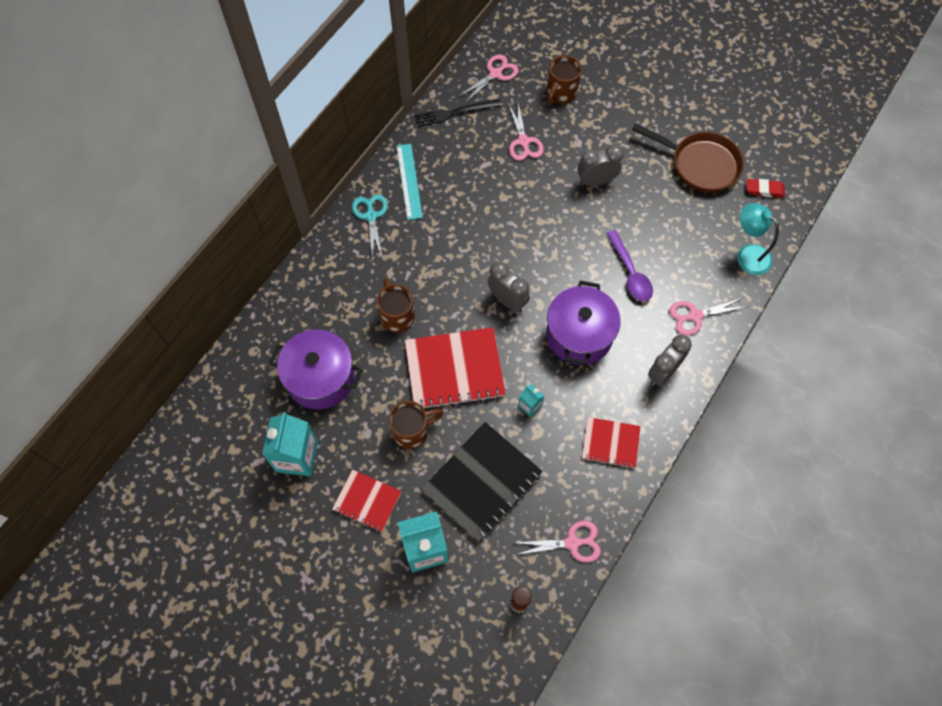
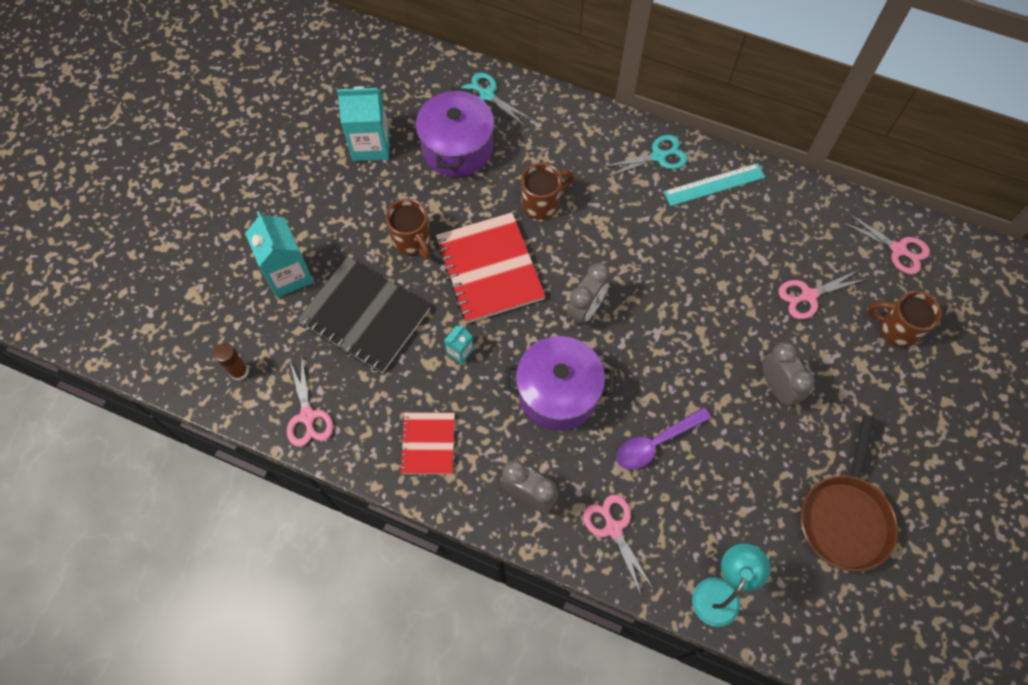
camera: 80 degrees right, 0 degrees up
red notebook [332,469,401,532] -> none
black fork [415,99,501,127] -> none
red eraser [747,179,785,198] -> none
none -> turquoise scissors [461,72,534,127]

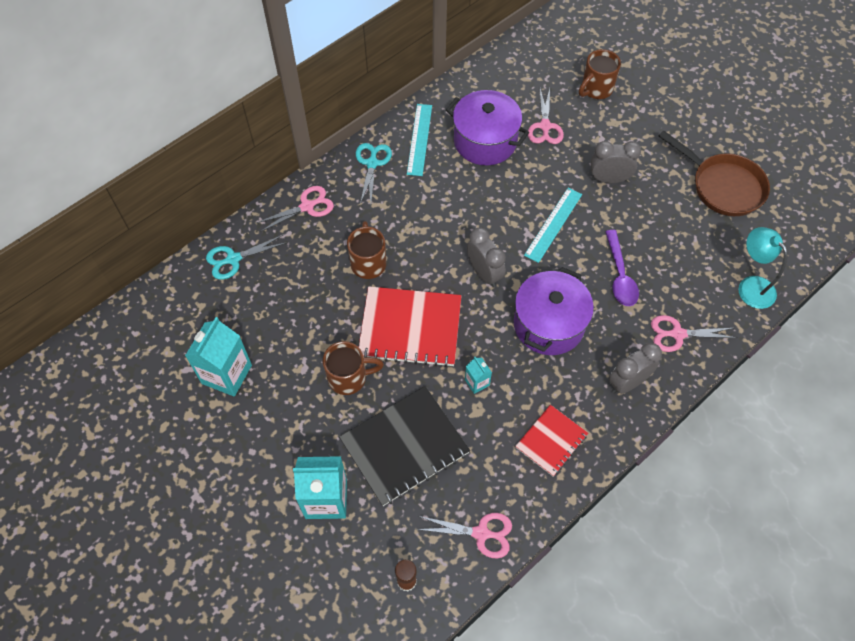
camera: 65 degrees left, 5 degrees down
red notebook [399,412,455,474] -> red notebook turned 75 degrees counterclockwise [515,405,588,476]
purple pot [416,87,494,177] -> purple pot moved to [446,90,529,165]
pink scissors [842,213,930,274] -> pink scissors moved to [256,186,334,232]
none -> turquoise ruler [524,188,582,263]

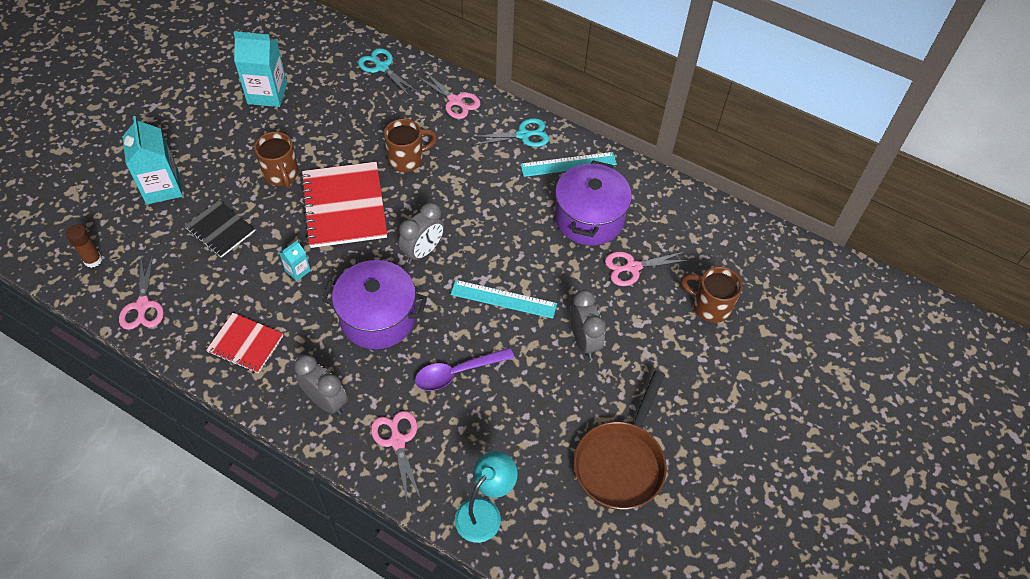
camera: 70 degrees right, 5 degrees down
black notebook [339,386,470,506] -> black notebook [184,200,255,258], size x0.57

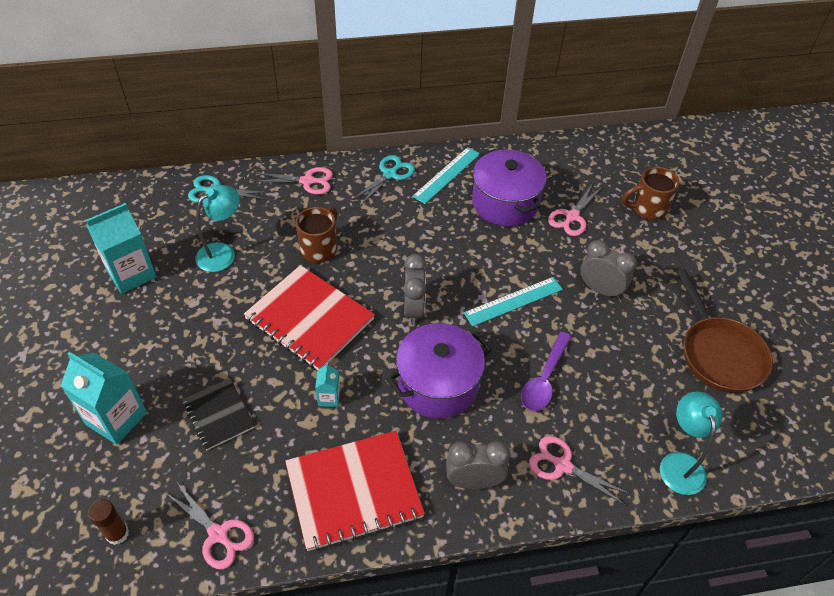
camera: 40 degrees left, 5 degrees down
black notebook [184,200,255,258] -> black notebook turned 60 degrees clockwise [182,378,255,450]
red notebook [206,313,283,373] -> red notebook [285,431,425,551], size x1.74
brown mug [254,132,299,188] -> none
none -> turquoise lamp [195,185,240,272]

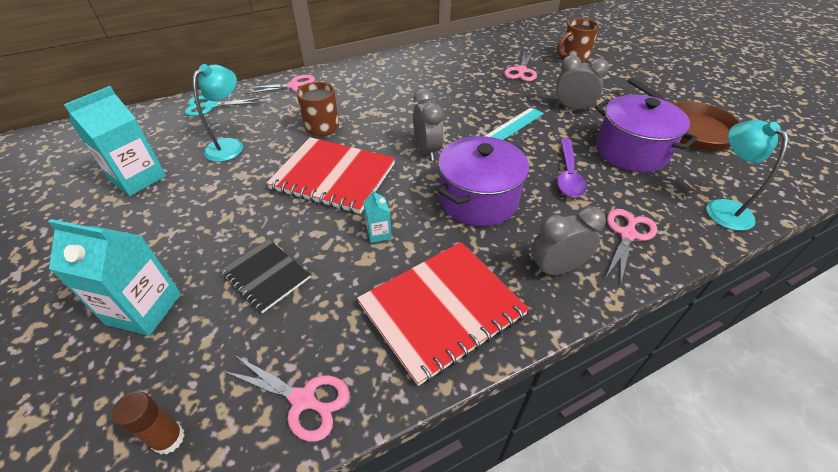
camera: 15 degrees left, 5 degrees down
turquoise scissors [352,155,415,206] -> none
turquoise ruler [412,147,480,204] -> none
purple pot [472,149,547,226] -> purple pot moved to [595,95,698,172]
pink scissors [529,436,630,505] -> pink scissors turned 105 degrees clockwise [606,209,657,285]

